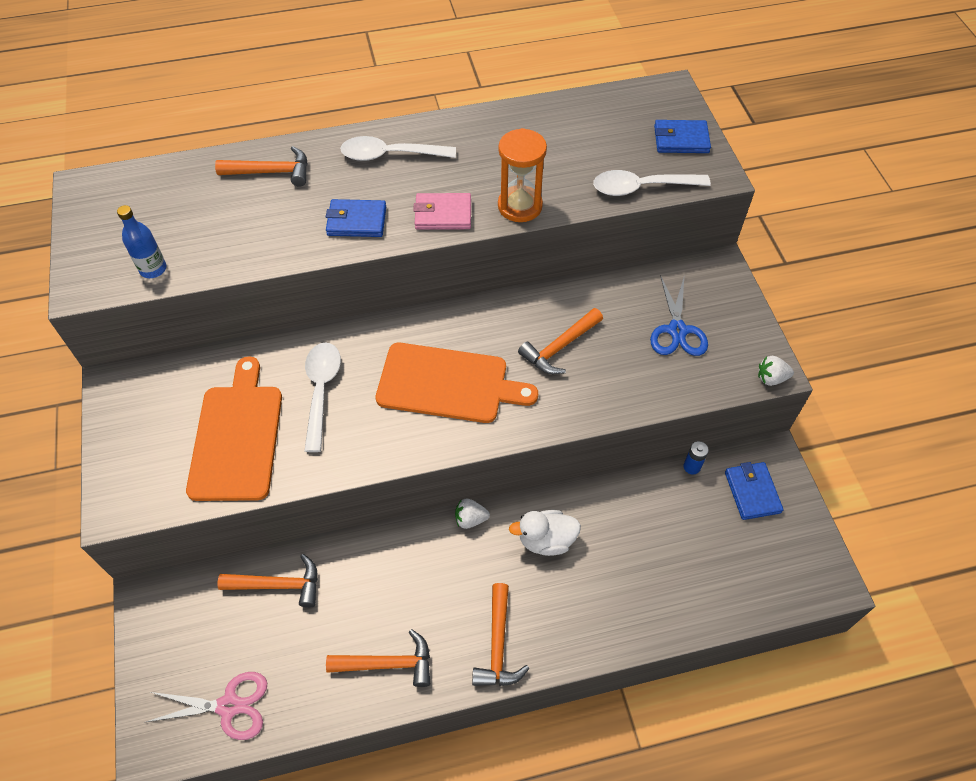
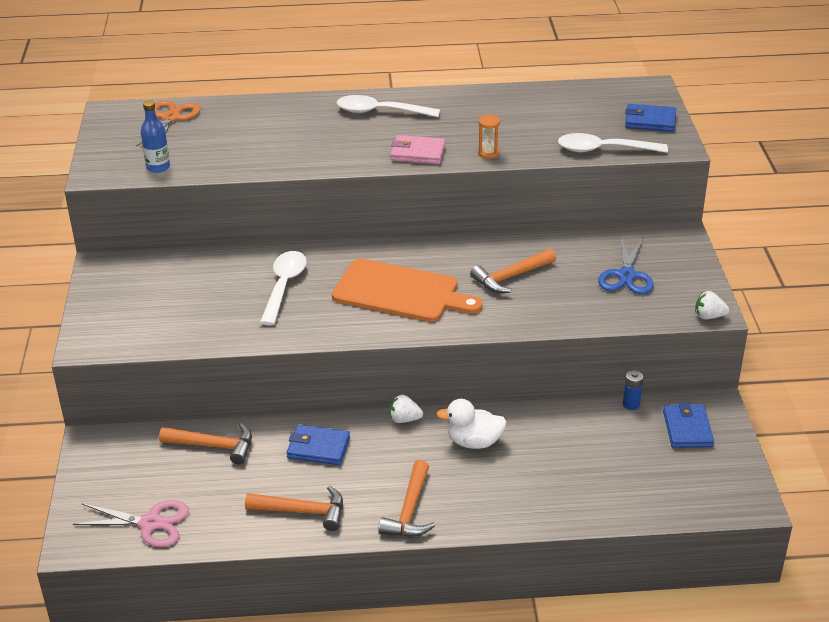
camera: 10 degrees right, 20 degrees down
orange cutting board [186,356,282,501] -> none
orange hammer [215,146,308,187] -> none
blue wallet [326,199,386,237] -> blue wallet moved to [287,425,350,465]
orange hourglass [498,128,547,222] -> orange hourglass [478,115,500,159], size x0.52
none -> orange scissors [137,100,200,146]

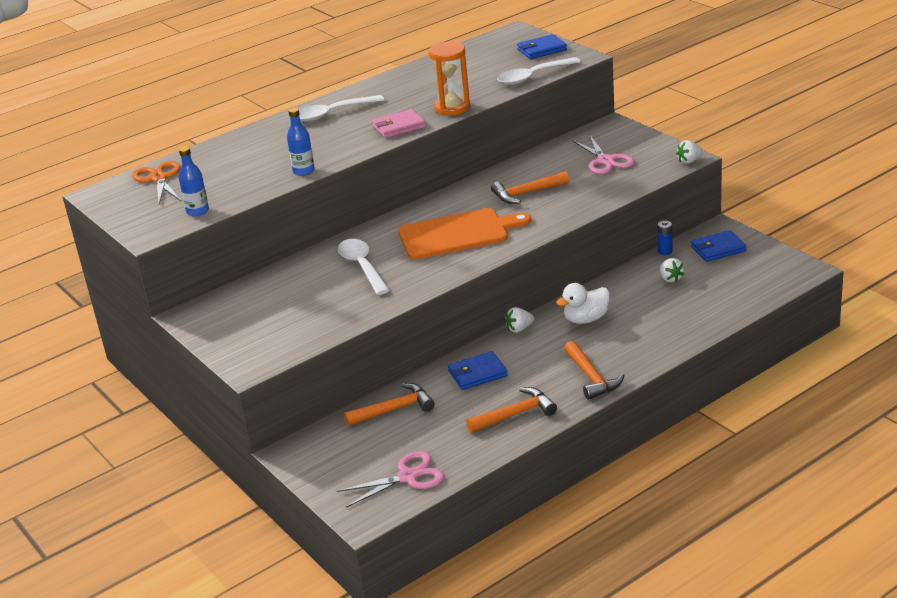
camera: 30 degrees left, 5 degrees down
orange hammer [470,249,556,293] -> orange hammer turned 45 degrees clockwise [491,171,569,204]
orange hourglass [478,115,500,159] -> orange hourglass [429,42,470,116], size x1.91
blue scissors [598,236,654,294] -> pink scissors [572,135,634,174]
blue wallet [663,402,714,448] -> blue wallet turned 75 degrees counterclockwise [691,230,746,262]
none -> blue bottle [287,108,315,176]
none -> white strawberry [660,258,684,283]

